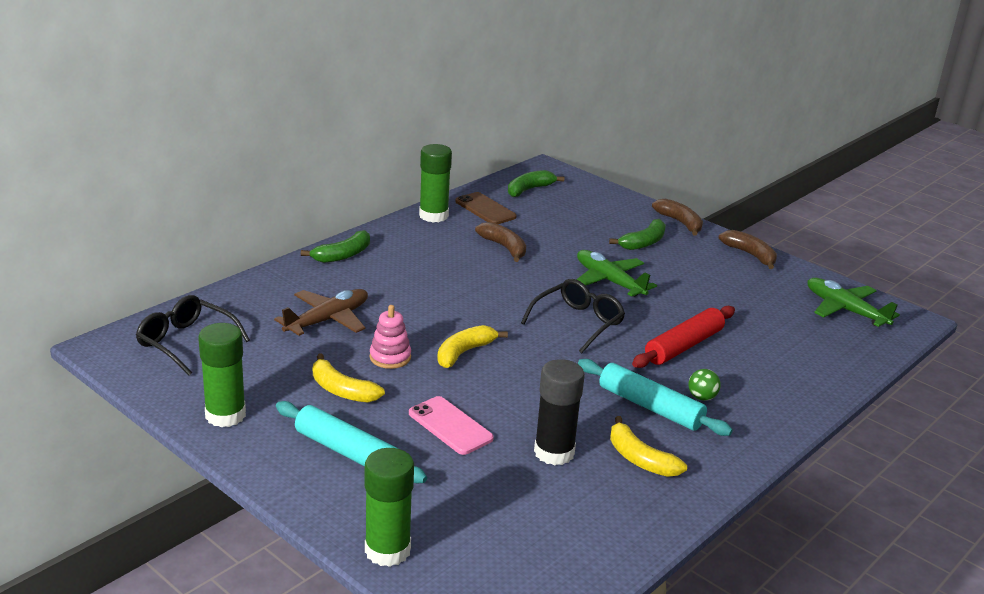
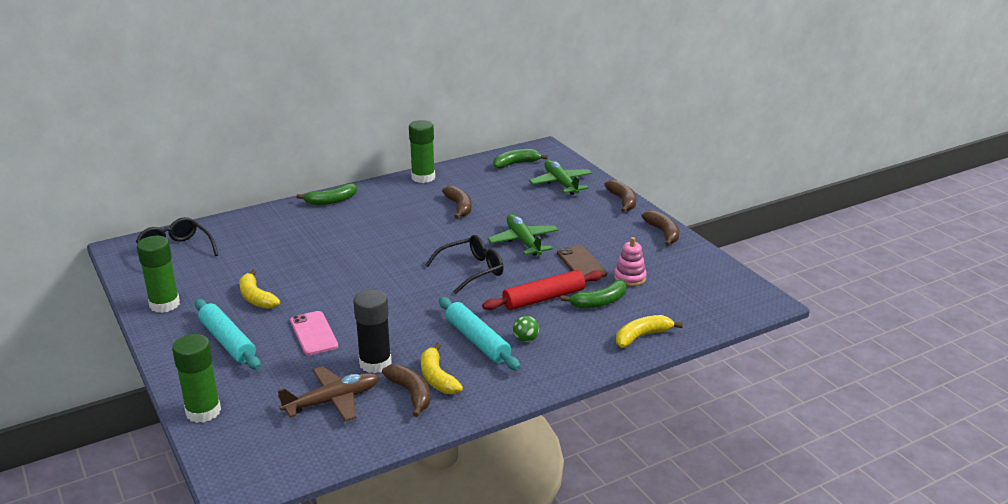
camera: 20 degrees right, 0 degrees up
brown plane [274,289,368,336] -> brown plane moved to [277,366,379,421]
pink stacking toy [370,305,411,369] -> pink stacking toy moved to [614,237,647,286]
yellow banana [437,325,508,368] -> yellow banana moved to [616,315,683,348]
brown phone [455,192,517,224] -> brown phone moved to [557,245,607,278]
green banana [609,219,666,250] -> green banana moved to [561,280,627,309]
green plane [807,278,900,327] -> green plane moved to [529,160,592,195]
none -> brown banana [382,364,430,417]

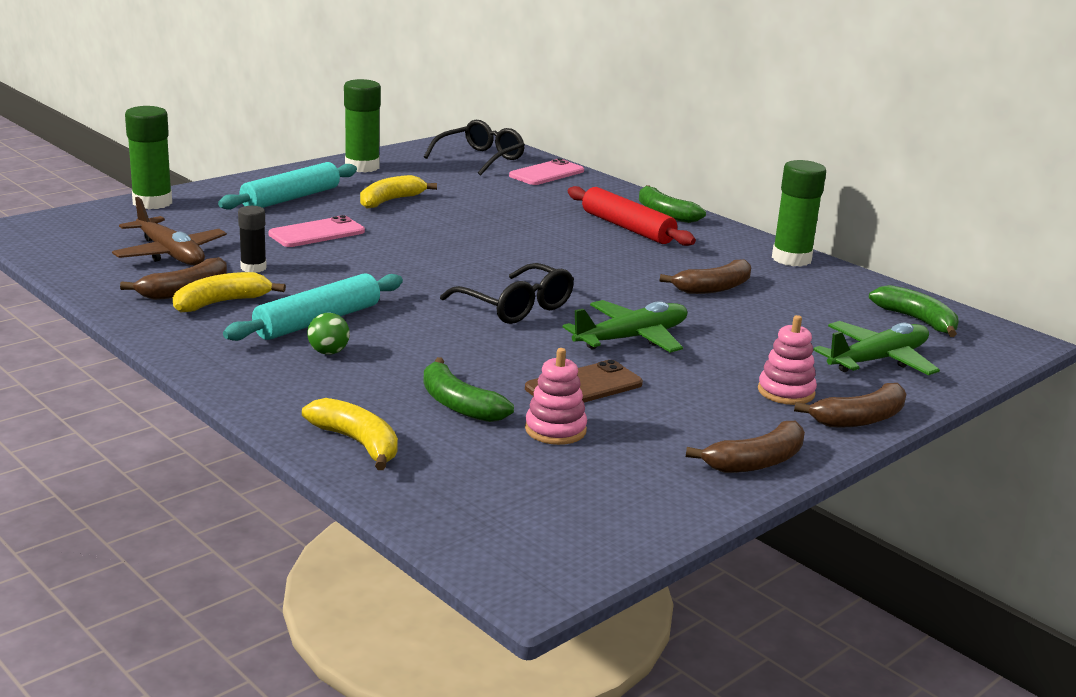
camera: 75 degrees right, 5 degrees down
black glue stick [353,290,392,373] -> black glue stick [238,206,267,273], size x0.59
red rolling pin [482,270,603,310] -> red rolling pin moved to [568,186,696,246]
none -> pink phone [509,158,584,185]
none -> pink stacking toy [758,315,817,405]

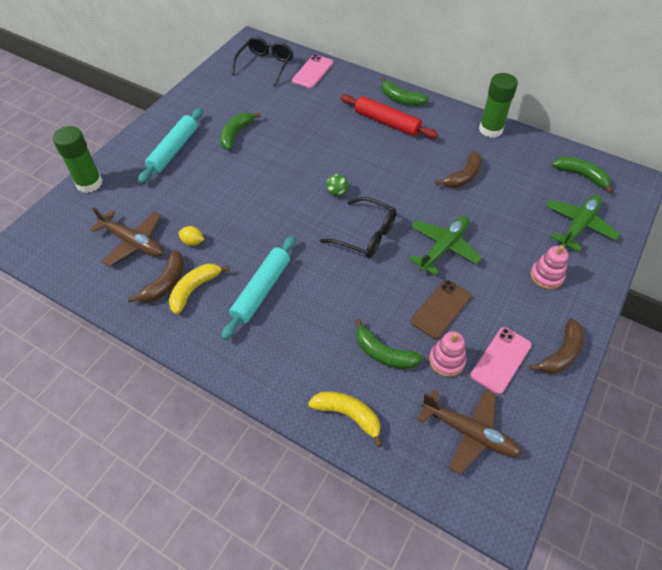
camera: 15 degrees left, 30 degrees up
black glue stick [238,206,267,273] -> yellow lemon [178,226,204,246]
pink phone [268,215,365,247] -> pink phone moved to [470,327,532,394]
green ball [307,313,350,355] -> green ball moved to [326,174,348,196]
green glue stick [344,79,381,172] -> none
yellow banana [360,175,437,209] -> green banana [220,112,261,150]
brown banana [794,383,906,428] -> none
none -> brown plane [418,389,522,474]

